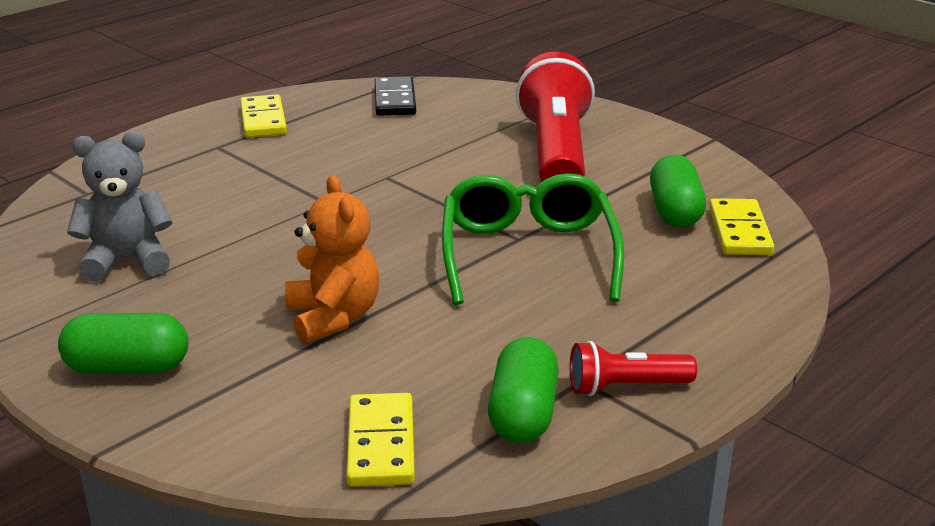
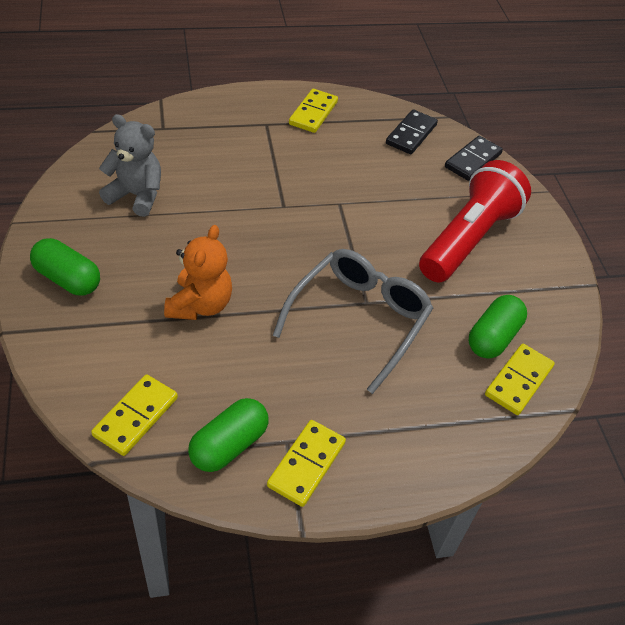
camera: 30 degrees right, 20 degrees up
green glasses [442,173,624,305] -> grey glasses [272,249,433,394]
red flashlight [570,341,697,396] -> yellow domino [267,420,346,507]
none -> black domino [445,136,503,181]

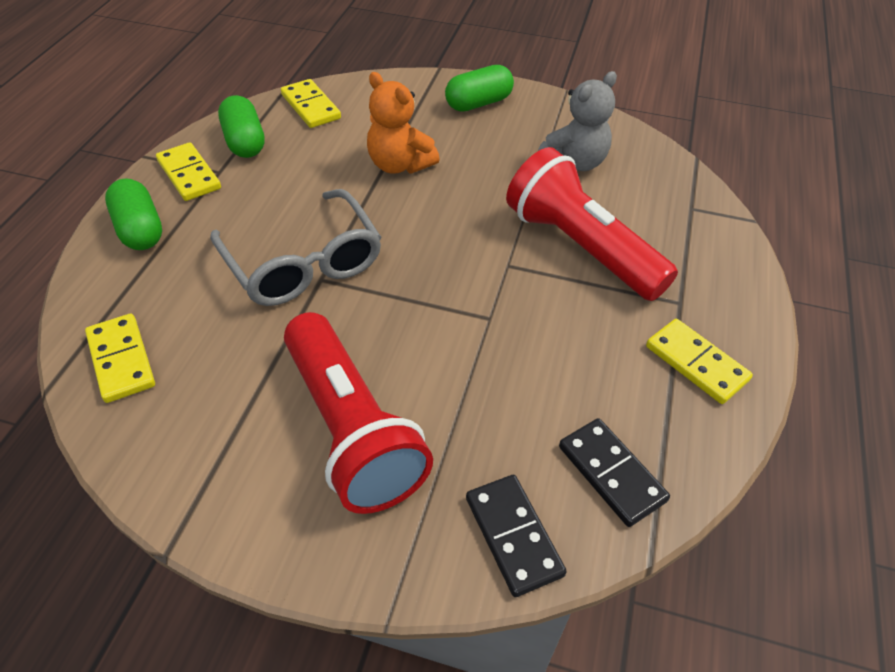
camera: 120 degrees right, 0 degrees up
green capsule [469,295,527,359] -> green capsule moved to [105,178,162,250]
none -> red flashlight [506,147,678,301]

